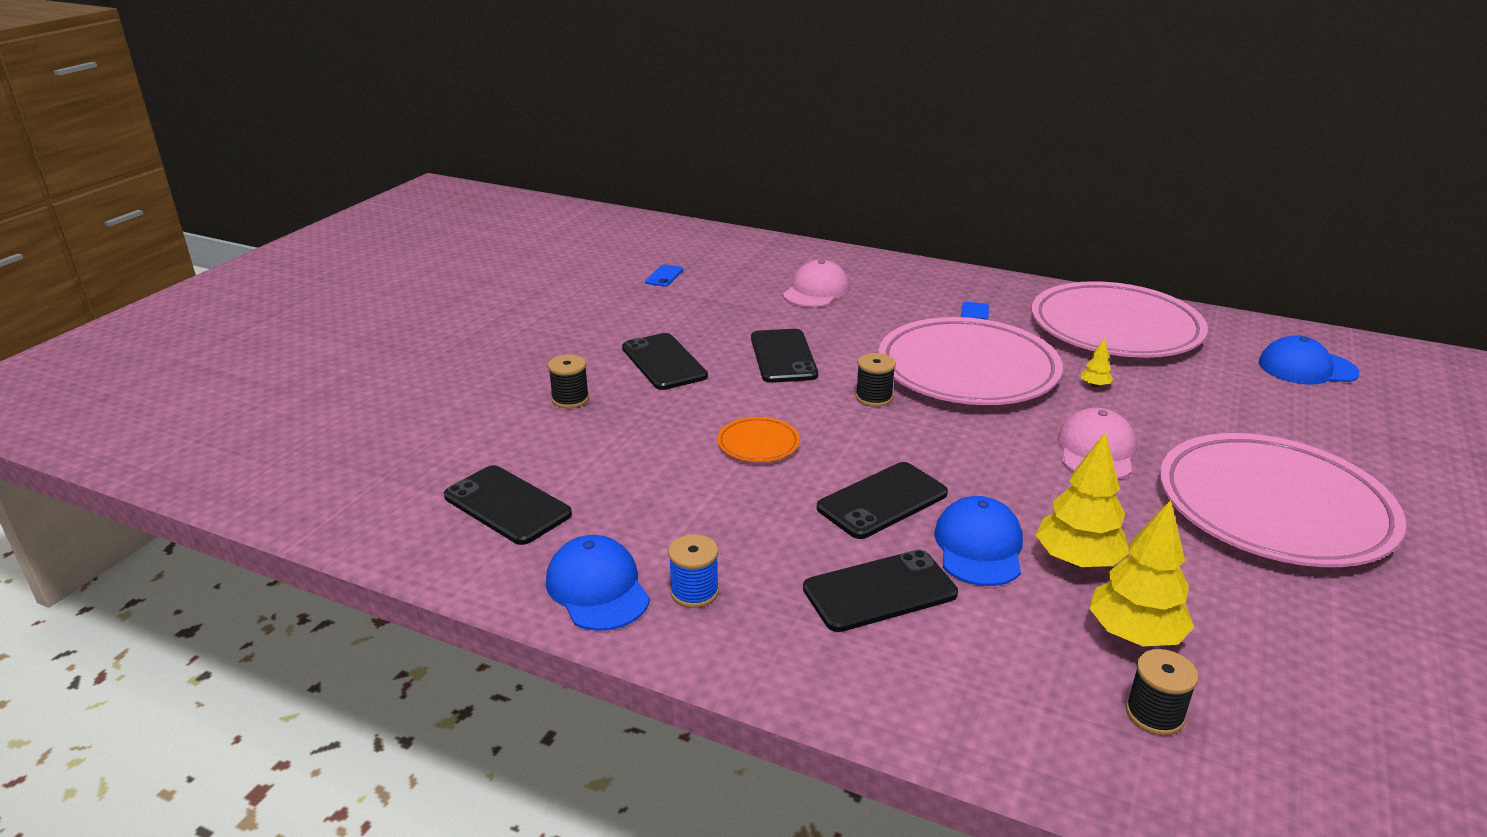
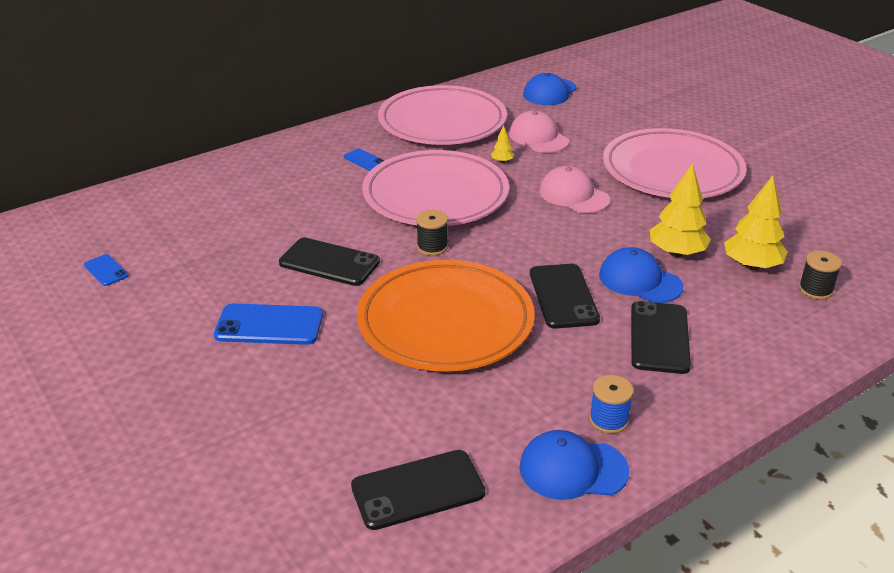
camera: 60 degrees left, 5 degrees up
black spool [548,355,589,408] -> none
black phone [622,333,708,390] -> blue phone [214,304,323,345]
orange plate [717,417,800,462] -> orange plate [357,260,535,372], size x2.46
pink cap [783,260,850,307] -> pink cap moved to [509,110,569,153]

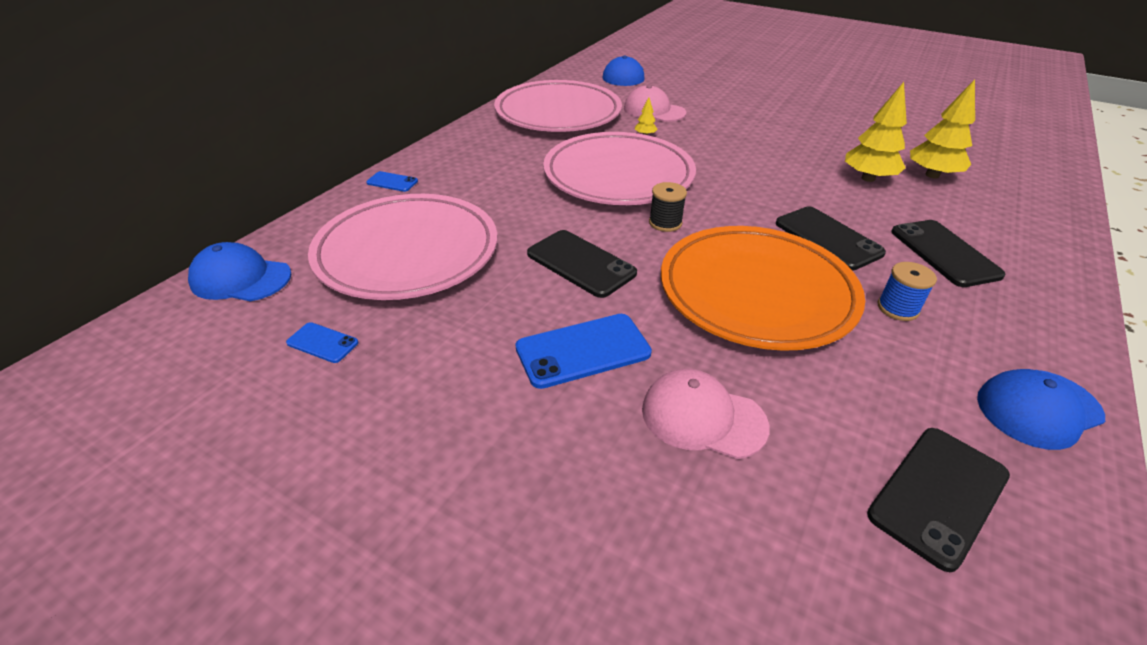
camera: 25 degrees left, 5 degrees up
black phone [279,238,380,286] -> black phone turned 45 degrees clockwise [527,230,637,298]
blue phone [344,148,384,171] -> blue phone moved to [366,171,418,192]
pink cap [540,166,610,213] -> pink cap moved to [642,369,769,459]
blue spool [589,375,634,434] -> blue spool moved to [878,262,937,321]
blue cap [599,247,683,303] -> blue cap moved to [188,242,291,301]
pink plate [603,128,747,198] -> pink plate moved to [308,194,497,300]
black spool [799,251,842,300] -> none

